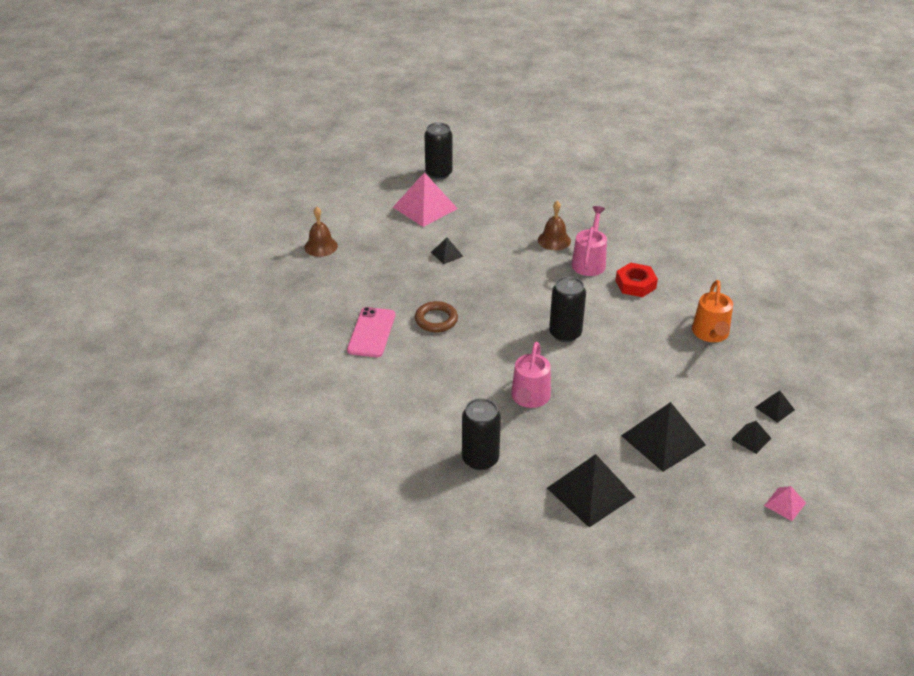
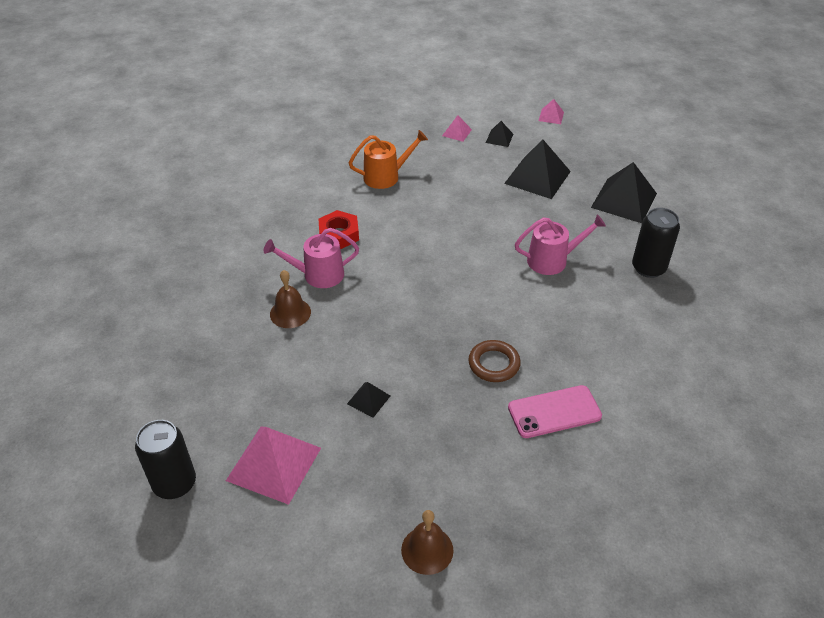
camera: 115 degrees left, 5 degrees up
black can [549,276,586,342] -> none
black pyramid [755,391,795,423] -> pink pyramid [442,115,472,142]

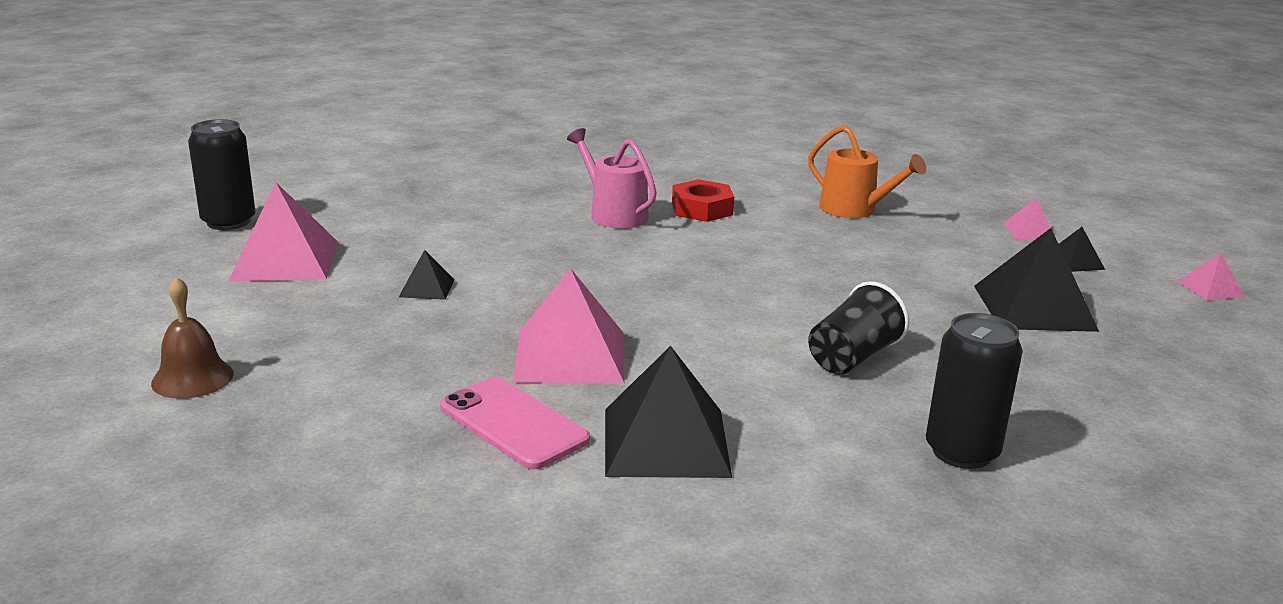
camera: 60 degrees right, 20 degrees down
brown bell [270,270,311,328] -> none
brown ring [468,340,521,382] -> pink pyramid [513,268,625,384]
pink watering can [515,214,606,275] -> black cup [808,281,909,374]
black pyramid [591,162,657,223] -> black pyramid moved to [605,346,732,478]

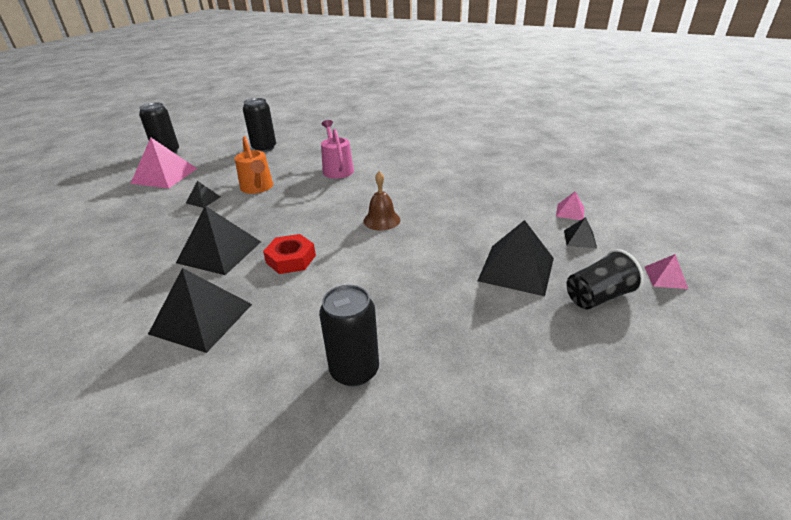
camera: 25 degrees right, 10 degrees up
brown bell [151,277,234,399] -> brown bell moved to [363,171,400,230]
pink phone [440,377,590,469] -> none
pink pyramid [513,268,625,384] -> black pyramid [176,206,261,275]
red nut [672,179,734,222] -> red nut moved to [263,234,316,274]
orange watering can [808,125,926,218] -> orange watering can moved to [235,136,273,194]
black cup [808,281,909,374] -> black cup moved to [567,249,644,309]
none -> black can [243,98,276,152]

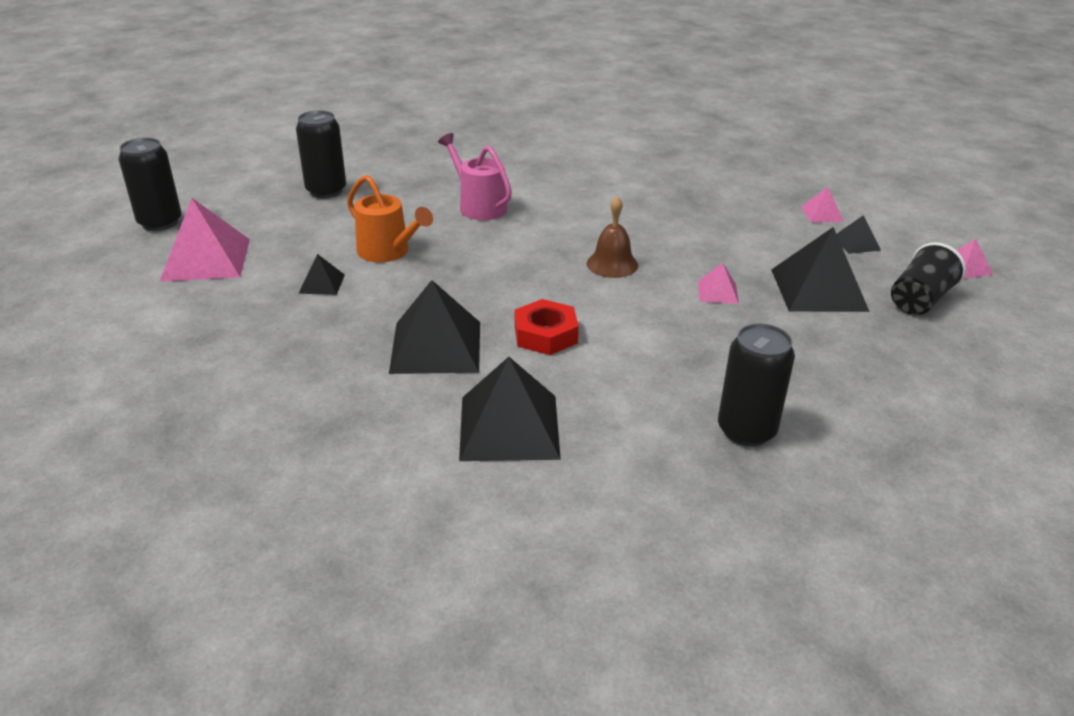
camera: 25 degrees left, 0 degrees up
none -> pink pyramid [698,263,739,304]

